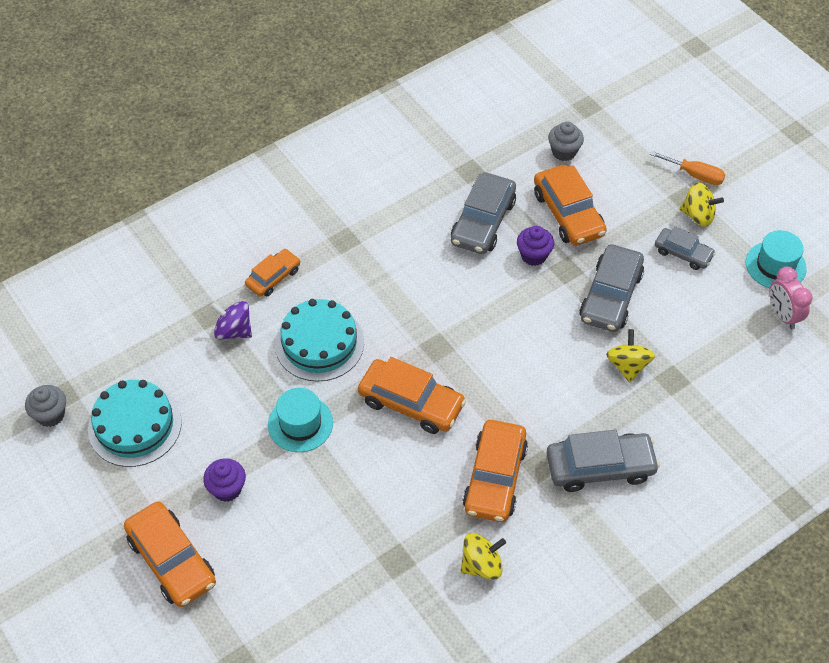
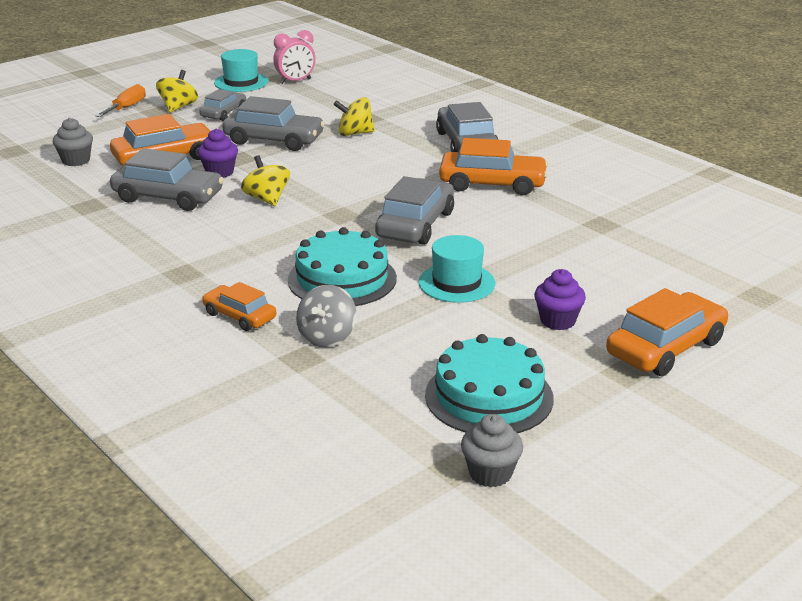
camera: 95 degrees left, 25 degrees down
purple spinning top [211,301,252,340] -> grey spinning top [296,285,357,347]
orange car [358,357,466,434] -> grey car [375,176,454,245]
yellow spinning top [461,533,506,580] -> yellow spinning top moved to [241,155,290,206]

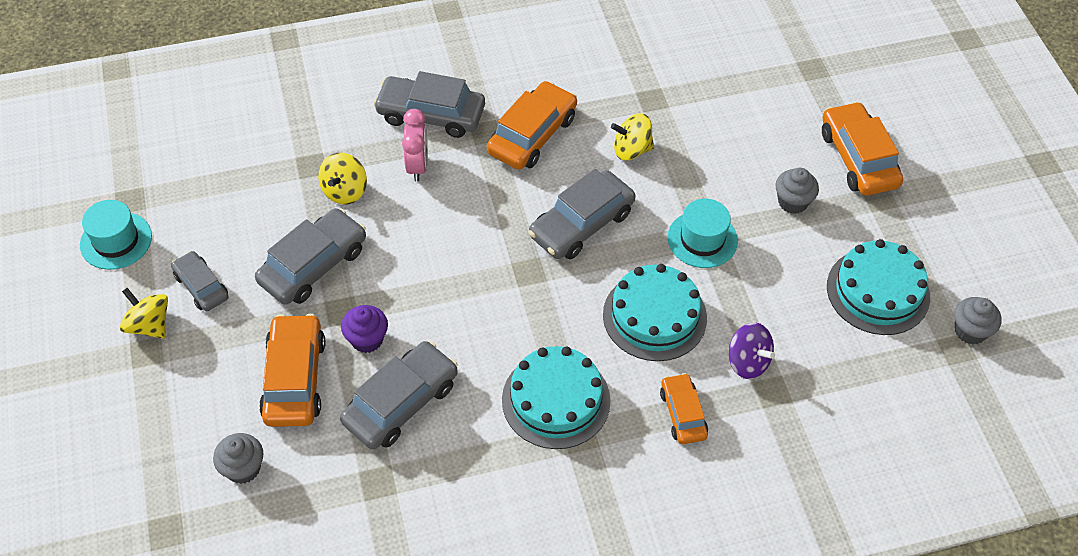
camera: 65 degrees left, 25 degrees up
orange screwdriver [95,84,146,117] -> none
orange car [202,282,276,331] -> orange car turned 105 degrees clockwise [660,373,708,444]
yellow spinning top [241,155,290,206] -> yellow spinning top moved to [611,113,654,160]
pink clock [273,30,316,84] -> pink clock moved to [402,109,428,182]
grey spinning top [296,285,357,347] -> purple spinning top [729,322,775,379]
grey car [375,176,454,245] -> grey car turned 90 degrees counterclockwise [528,169,635,259]
purple cupcake [534,269,586,330] -> grey cupcake [776,168,819,214]
none -> turquoise cake [502,346,611,449]

